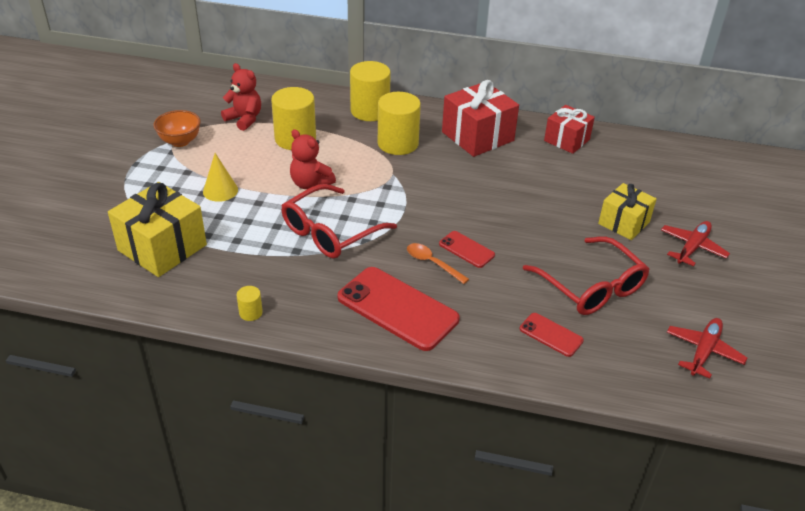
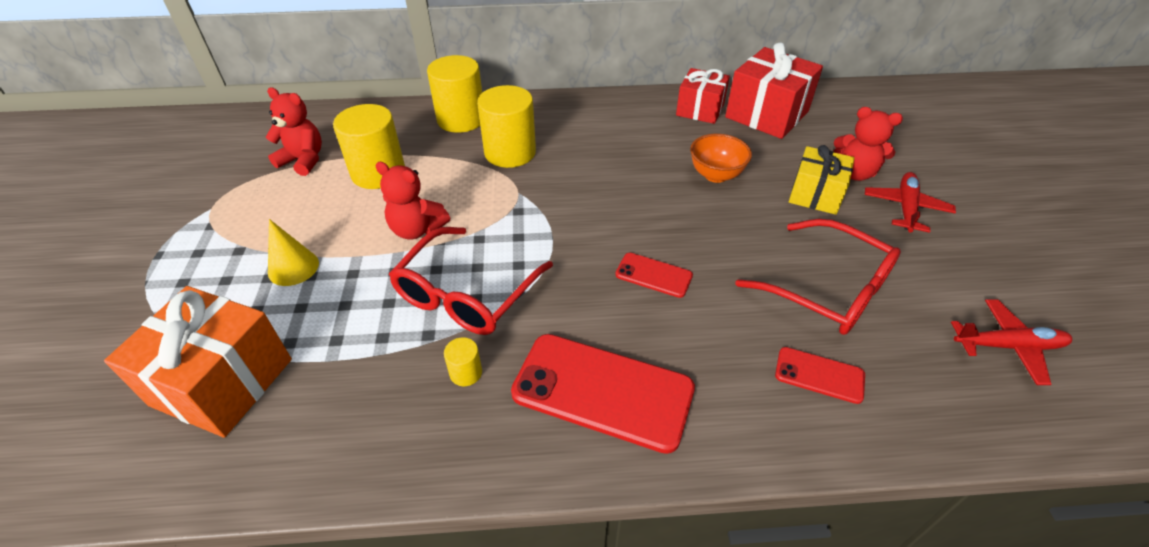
camera: 15 degrees left, 5 degrees up
yellow gift [108,182,207,277] -> orange gift [104,286,292,438]
orange bowl [153,110,201,147] -> orange bowl moved to [690,134,752,183]
yellow cylinder [237,286,263,321] -> yellow cylinder moved to [444,337,482,386]
orange spoon [407,243,469,284] -> none
red gift [442,80,519,157] -> red gift moved to [725,42,823,139]
red plane [667,318,747,379] -> red plane turned 75 degrees clockwise [951,299,1072,385]
none -> red teddy bear [834,107,903,181]

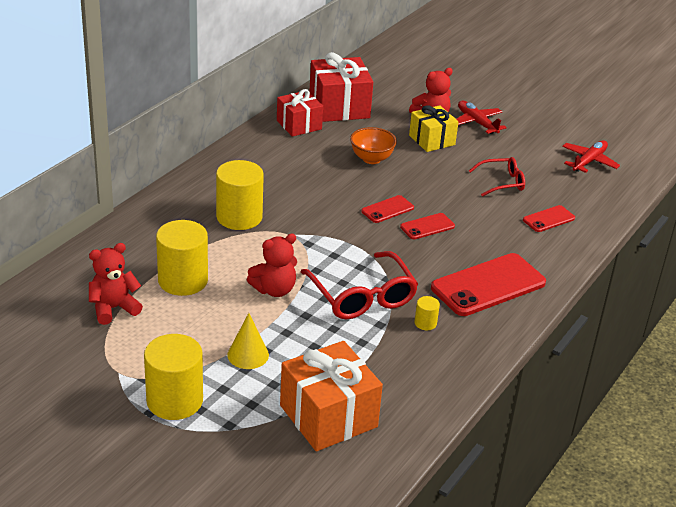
camera: 55 degrees left, 10 degrees down
yellow cylinder [427,55,482,133] -> yellow cylinder moved to [144,334,203,420]
red glasses [736,219,901,335] -> red glasses [469,157,525,197], size x0.59
none -> red phone [361,195,414,223]

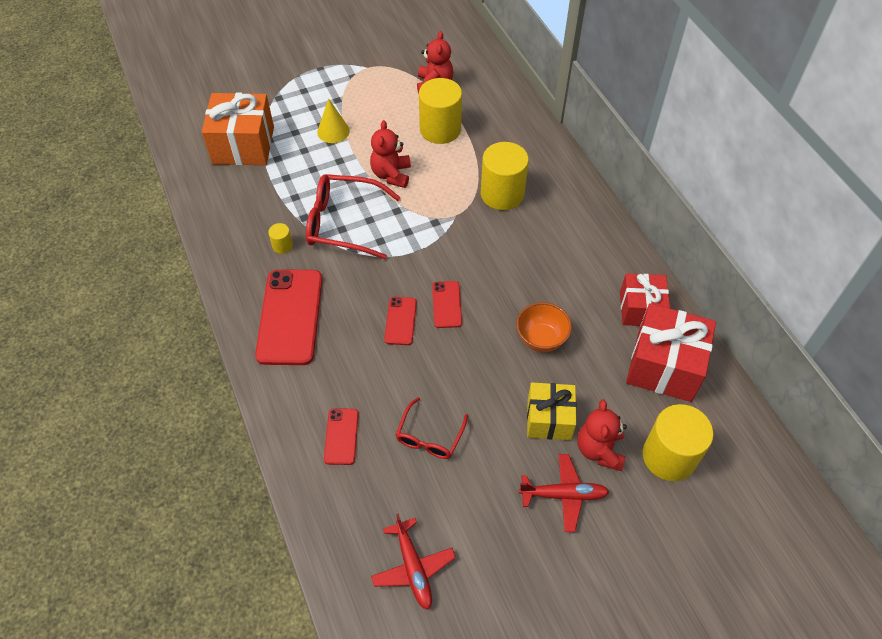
camera: 125 degrees right, 20 degrees up
yellow cylinder [144,334,203,420] -> yellow cylinder moved to [643,404,713,481]

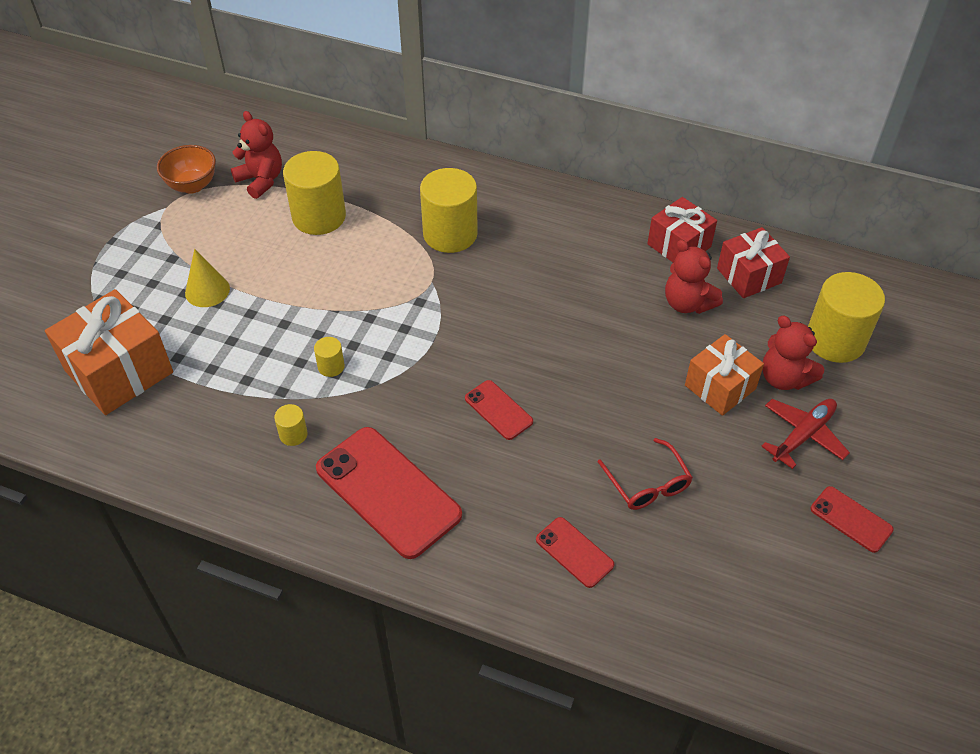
camera: 45 degrees left, 5 degrees down
red glasses [306,174,401,259] -> yellow cylinder [314,337,345,377]
red teddy bear [370,120,411,188] -> red teddy bear moved to [665,240,723,314]
red plane [371,514,456,610] -> none
red phone [432,281,462,328] -> red phone moved to [811,486,894,553]
orange bowl [516,302,572,352] -> orange bowl moved to [157,145,216,194]
yellow gift [527,382,577,440] -> orange gift [685,334,764,416]
red gift [626,303,716,402] -> red gift [717,227,790,298], size x0.64

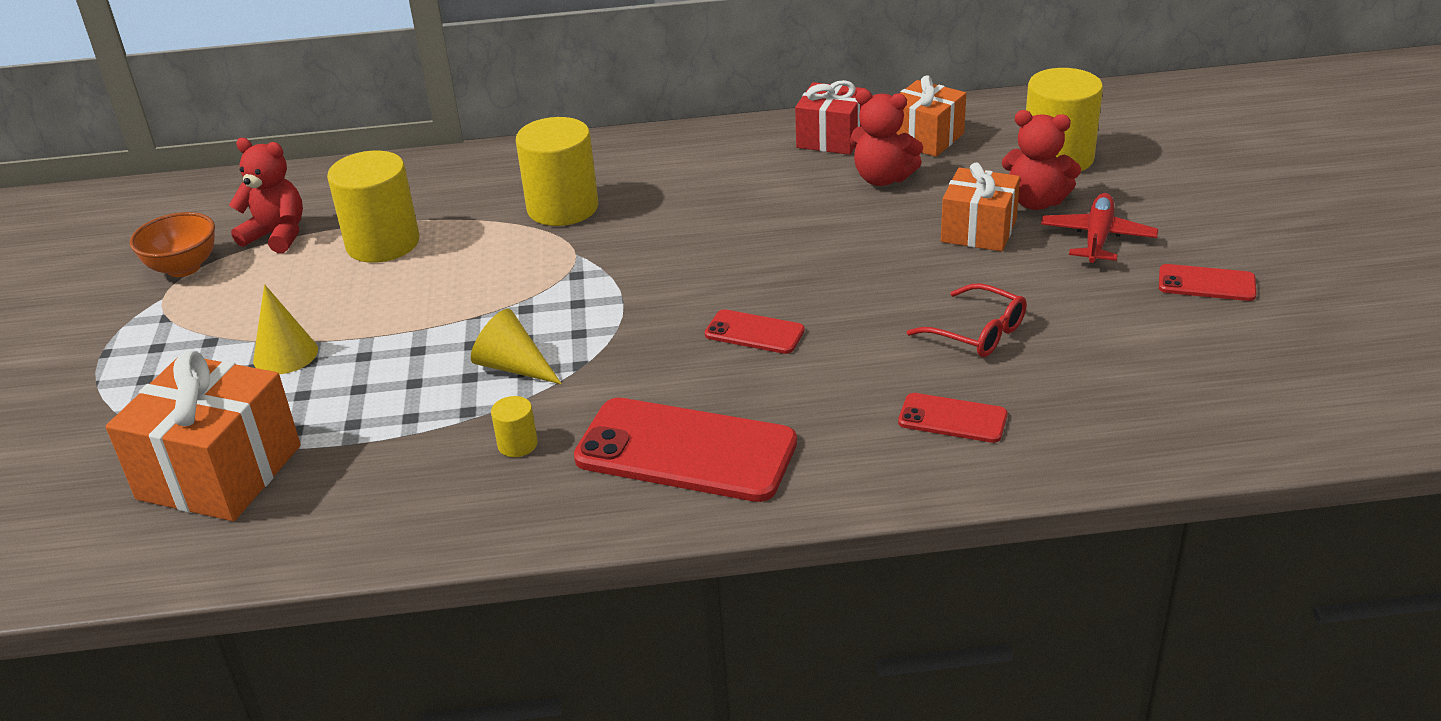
camera: 25 degrees left, 15 degrees down
yellow cylinder [314,337,345,377] -> yellow cone [471,309,562,384]
red gift [717,227,790,298] -> orange gift [896,75,966,157]

